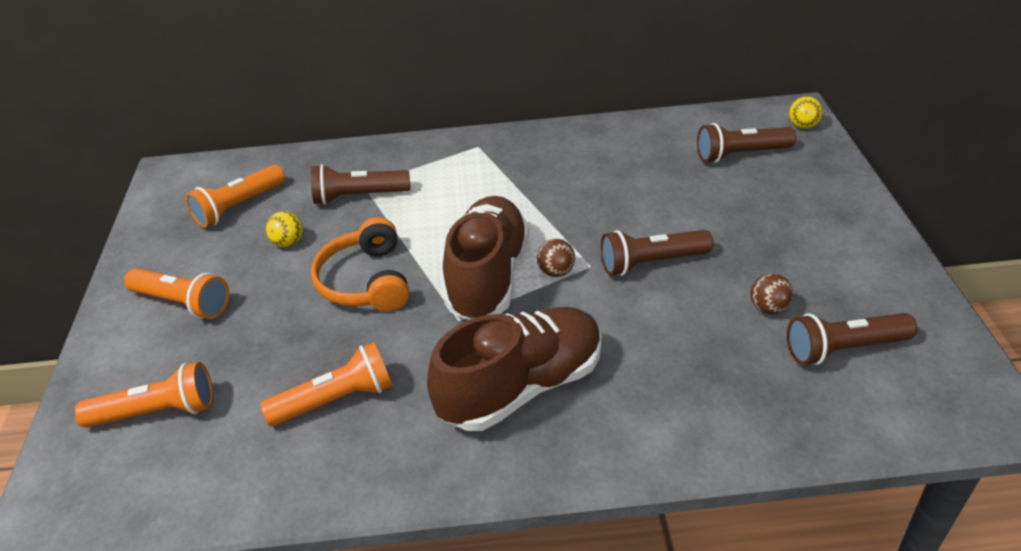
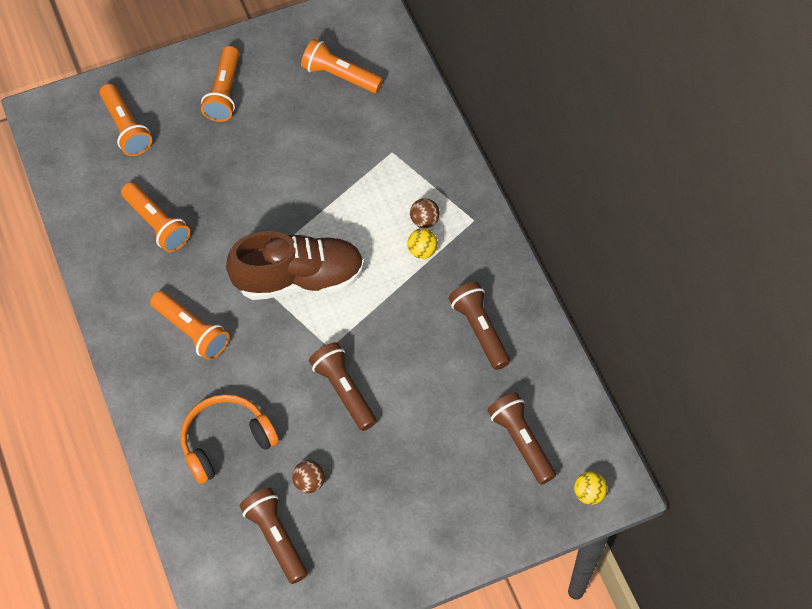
camera: 70 degrees right, 20 degrees up
yellow ball [266,211,303,247] -> yellow ball moved to [408,228,438,259]
brown flashlight [311,164,410,205] -> brown flashlight moved to [449,281,510,370]
orange headphones [311,217,409,312] -> orange headphones moved to [181,394,279,484]
brown shoe [427,307,602,431] -> orange flashlight [150,291,229,360]
brown ball [537,239,575,277] -> brown ball moved to [410,198,440,228]

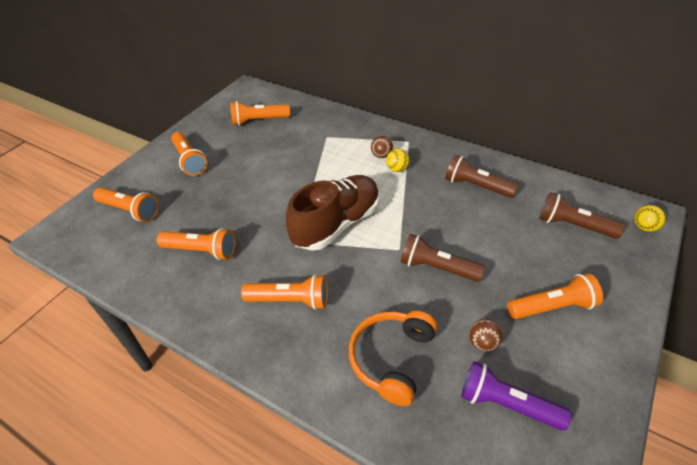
camera: 35 degrees left, 15 degrees down
brown flashlight [240,488,308,584] -> purple flashlight [461,361,572,431]
none -> orange flashlight [507,273,603,319]

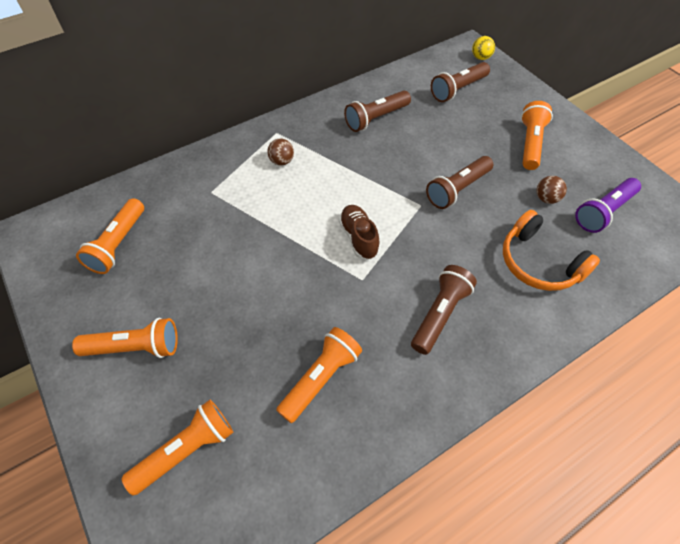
camera: 65 degrees left, 10 degrees up
orange flashlight [241,274,328,310] -> brown flashlight [411,265,477,355]
brown shoe [286,175,380,251] -> brown shoe [339,205,380,259], size x0.53
yellow ball [386,149,409,172] -> none

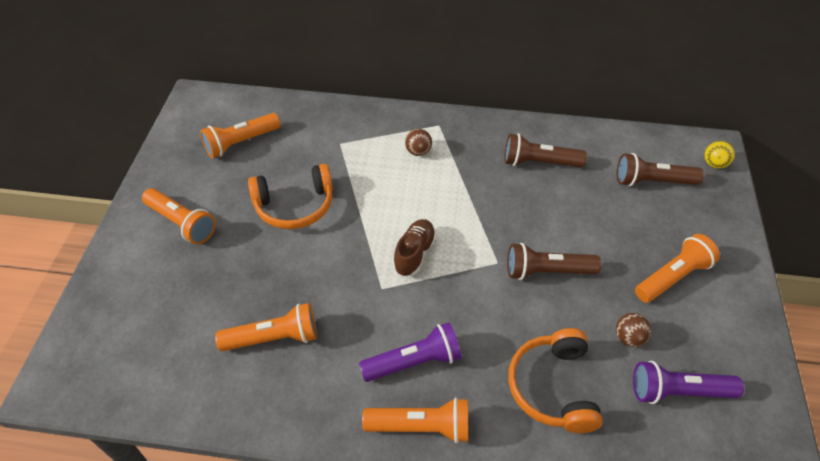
camera: 40 degrees right, 5 degrees down
orange flashlight [122,400,234,495] -> orange flashlight moved to [362,397,468,443]
brown flashlight [411,265,477,355] -> purple flashlight [359,322,461,382]
none -> orange headphones [248,164,333,229]

